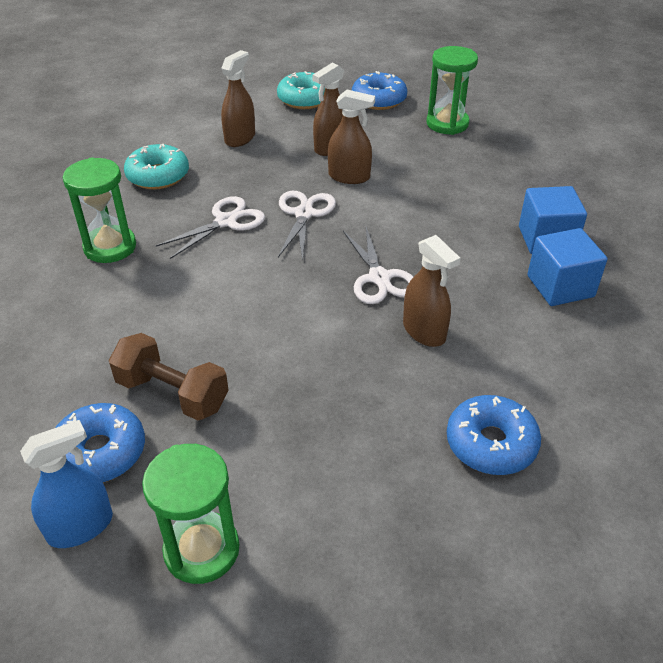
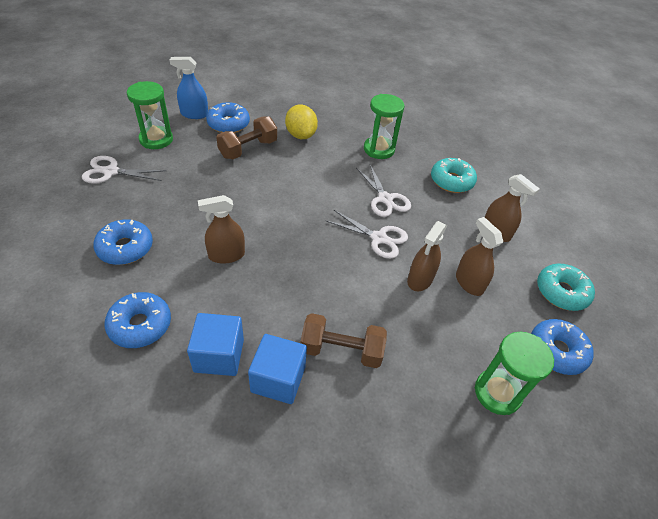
camera: 105 degrees right, 5 degrees up
blue spray bottle [20,420,113,548] -> blue spray bottle turned 105 degrees clockwise [170,57,208,119]
white scissors [343,227,413,304] -> white scissors moved to [82,156,166,184]
none -> blue donut [104,292,171,348]
none -> yellow lemon [285,104,318,139]
none -> brown dumbbell [301,313,387,368]

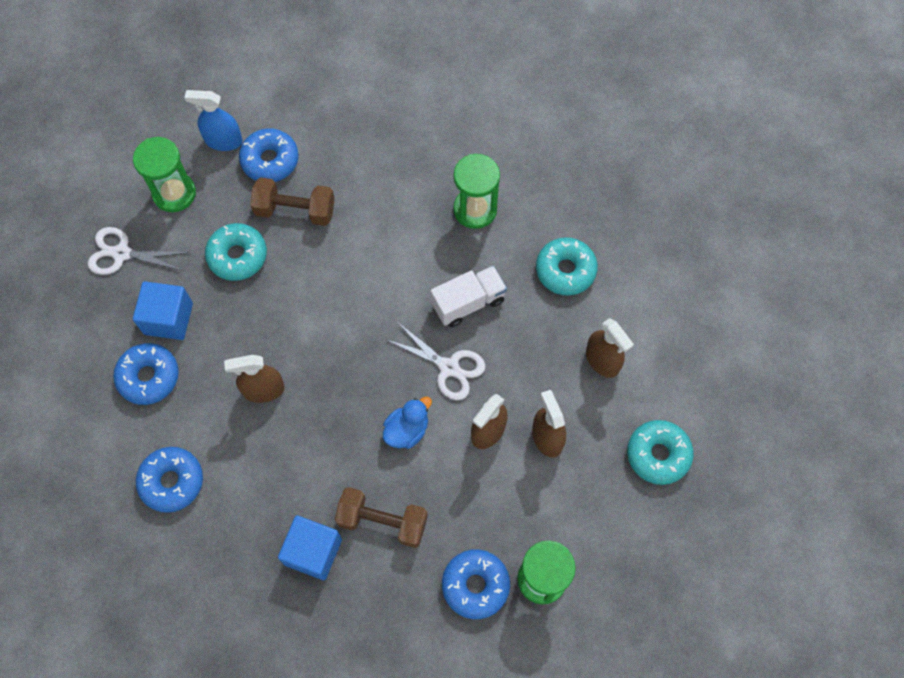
camera: 10 degrees right, 20 degrees up
blue cube [187,313,244,376] -> blue cube moved to [133,281,193,340]
brown dumbbell [216,116,277,159] -> brown dumbbell turned 45 degrees clockwise [250,177,335,226]
yellow lemon [285,104,318,139] -> none
white scissors [356,165,411,217] -> white truck [431,266,507,327]
blue donut [531,319,594,375] -> blue donut moved to [442,549,510,619]
none -> turquoise donut [205,223,267,281]
none -> blue duck [383,396,432,449]

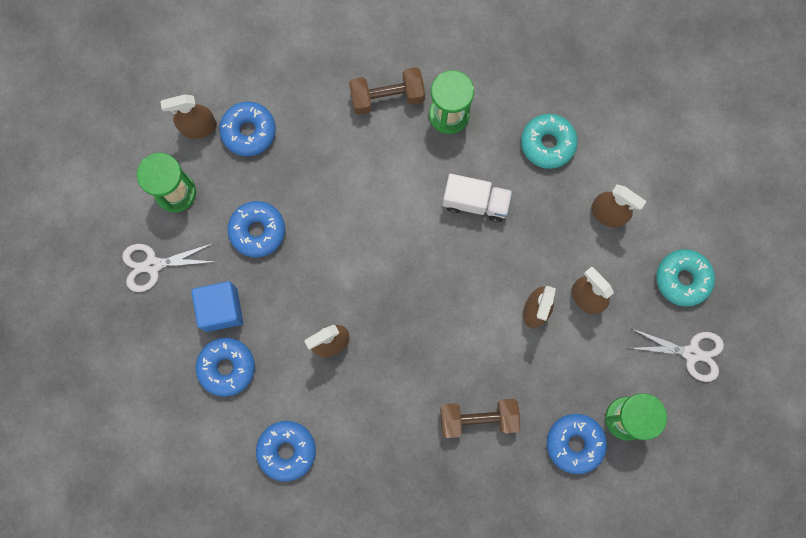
camera: 20 degrees left, 10 degrees up
blue spray bottle [184,90,243,151] -> brown spray bottle [160,94,217,139]
turquoise donut [205,223,267,281] -> blue donut [228,201,285,258]
brown dumbbell [250,177,335,226] -> brown dumbbell moved to [349,67,425,115]
blue cube [278,515,342,580] -> none
blue duck [383,396,432,449] -> none
white scissors [385,324,486,400] -> white scissors moved to [630,329,724,382]
white truck [431,266,507,327] -> white truck turned 60 degrees clockwise [443,174,513,222]

